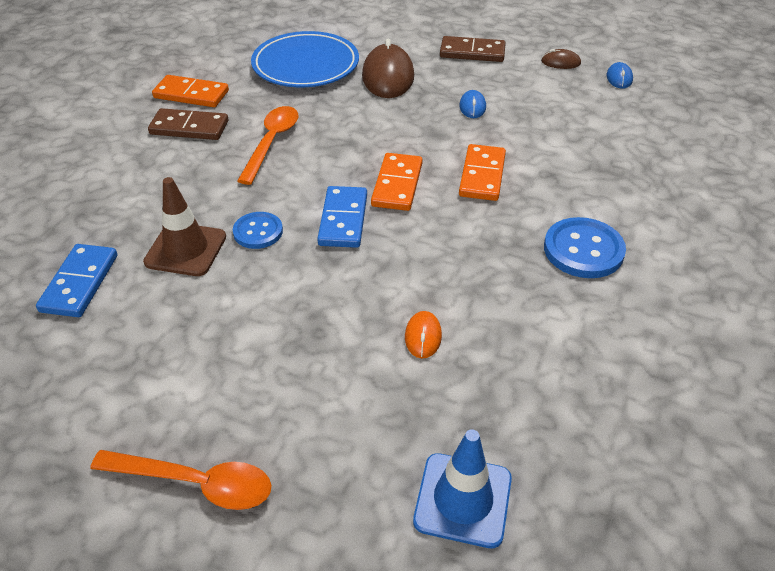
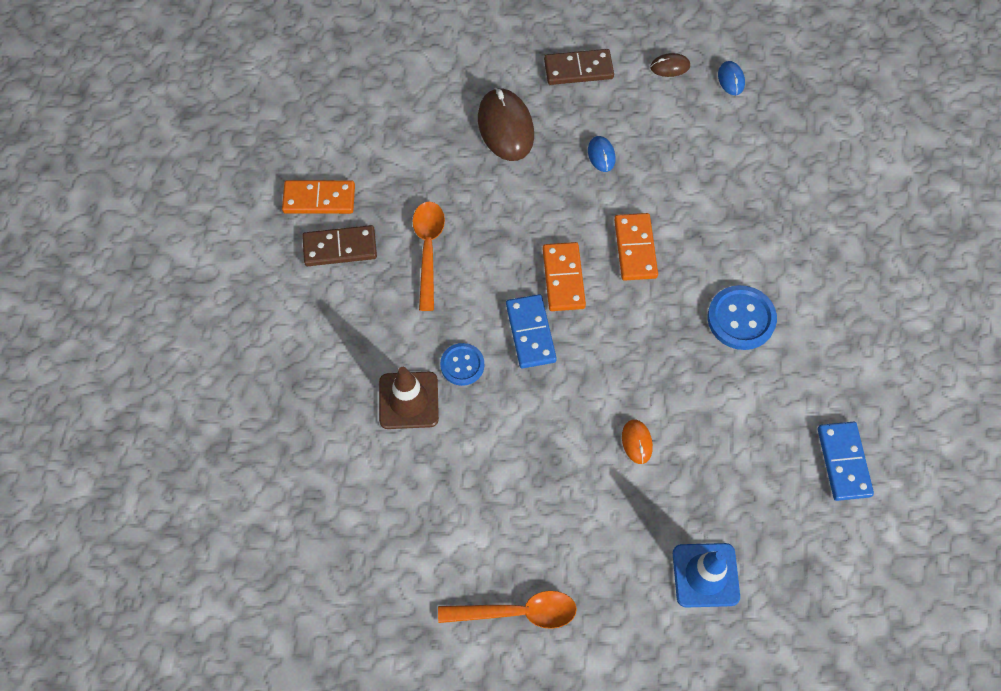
camera: 15 degrees left, 20 degrees up
blue domino [36,244,117,317] -> blue domino moved to [818,422,874,501]
blue plate [251,31,359,87] -> none

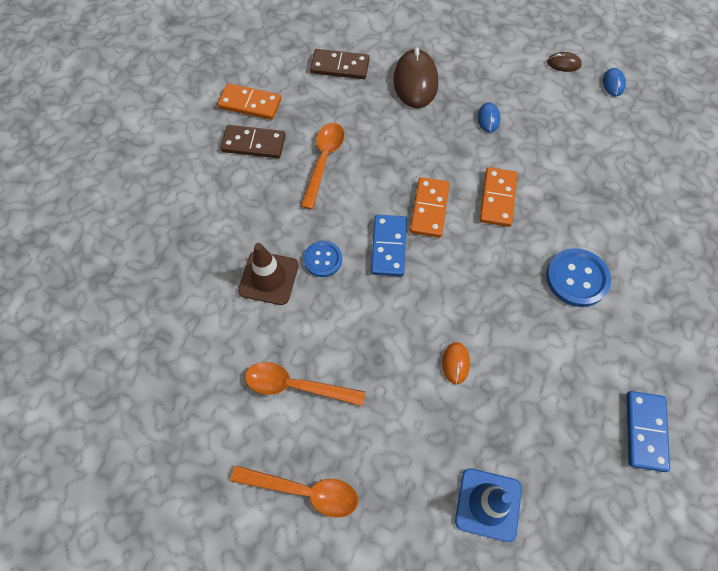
camera: 15 degrees right, 0 degrees up
brown domino [544,49,614,85] -> brown domino moved to [310,49,370,79]
none -> orange spoon [245,362,365,406]

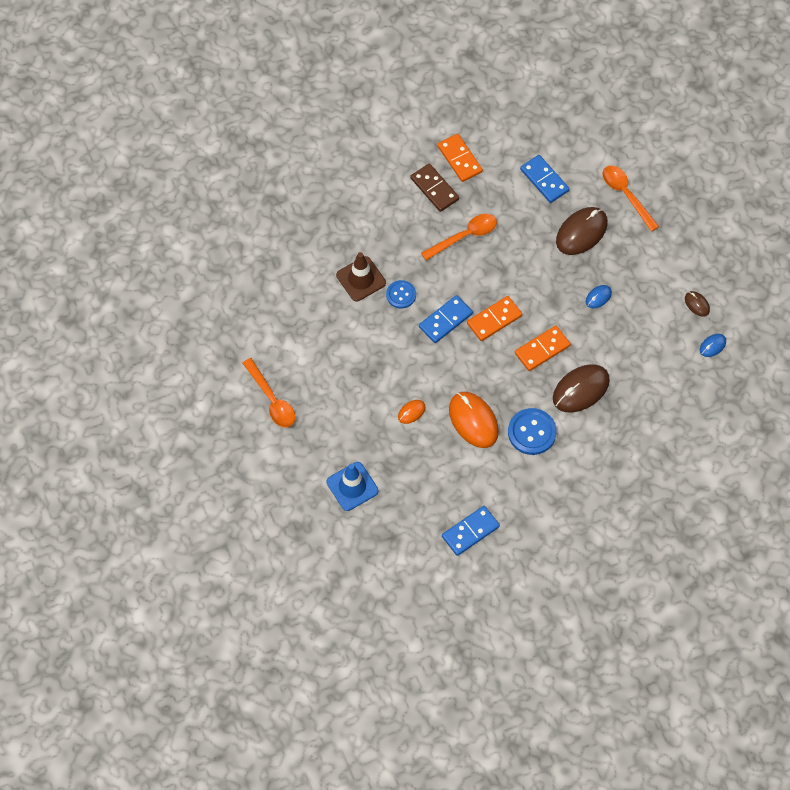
camera: 45 degrees right, 0 degrees up
orange spoon [245,362,365,406] -> orange spoon moved to [603,166,659,232]
brown domino [310,49,370,79] -> blue domino [520,155,569,203]
none -> orange mouse [449,392,499,448]
none -> brown mouse [553,364,610,413]

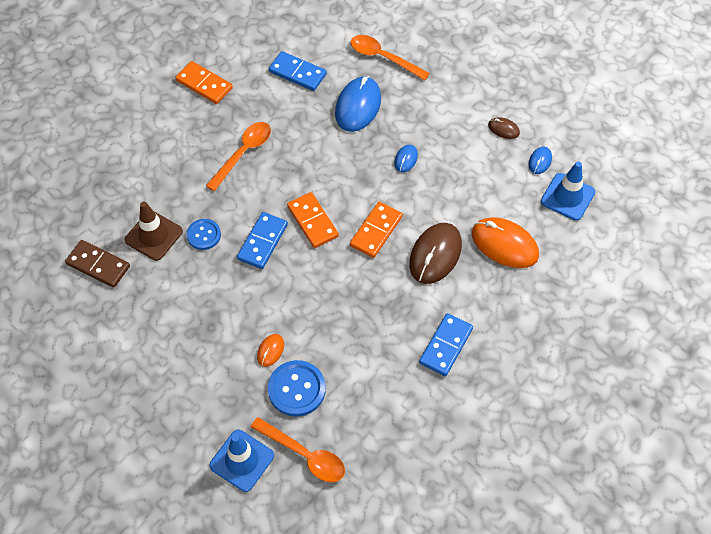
camera: 25 degrees left, 5 degrees down
orange spoon [243,358,296,428] -> orange spoon moved to [251,417,345,482]
brown domino [411,163,459,212] -> brown domino moved to [65,240,130,288]
blue domino [442,506,500,556] -> blue domino moved to [419,313,473,376]
orange mouse [449,392,499,448] -> orange mouse moved to [472,217,539,268]
orange domino [467,296,522,341] -> orange domino turned 60 degrees counterclockwise [287,192,339,248]
blue button [508,408,557,455] -> blue button moved to [268,360,326,417]
brown mouse [556,207,608,255] -> blue mouse [335,76,381,132]
none -> blue traffic cone [541,161,595,221]

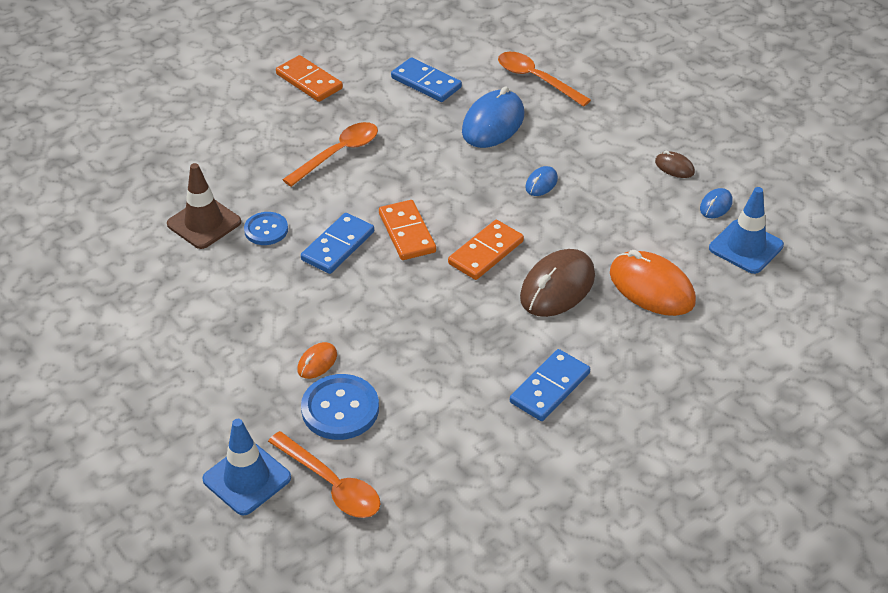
camera: 10 degrees right, 15 degrees down
brown domino [65,240,130,288] -> none

